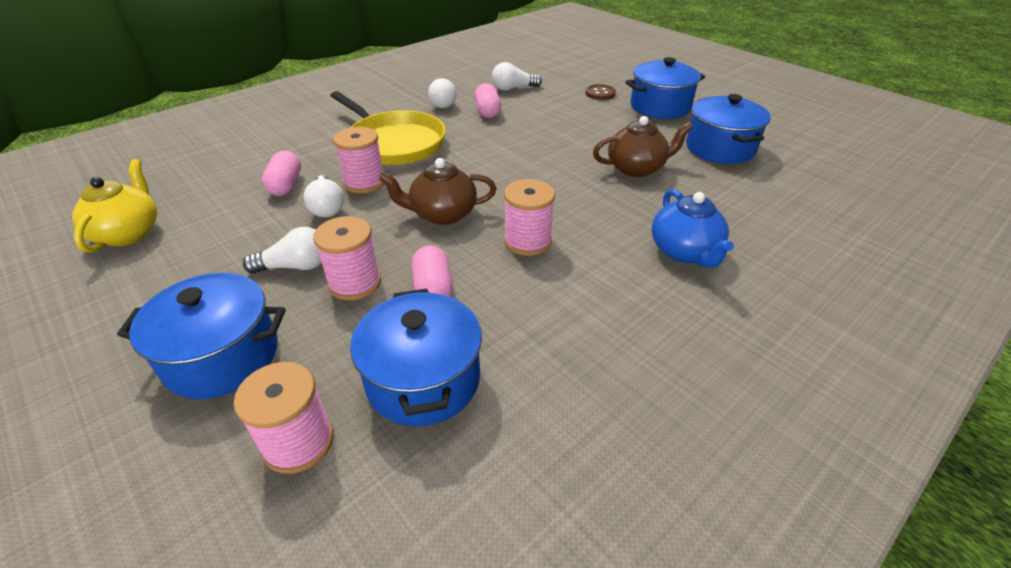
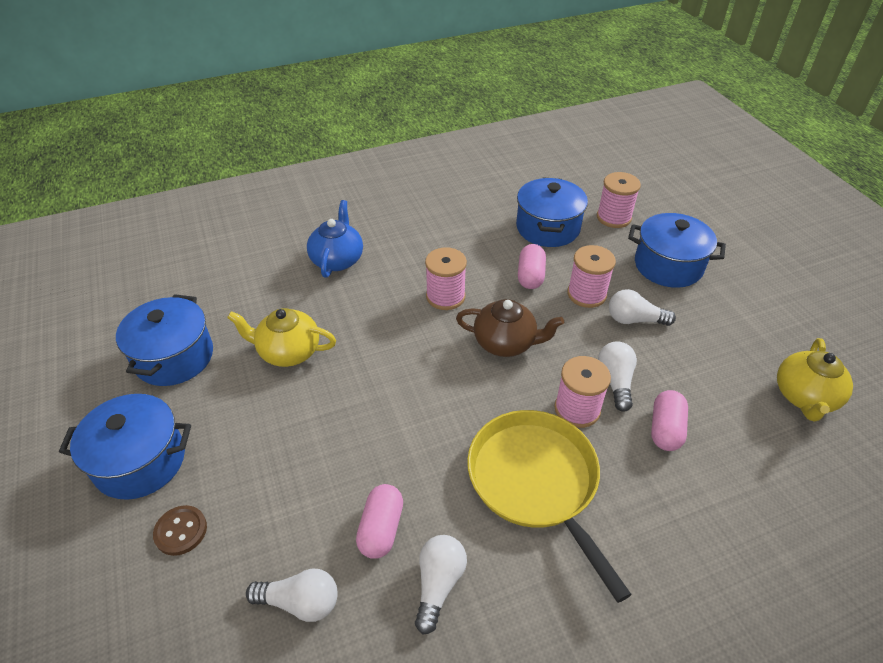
camera: 160 degrees left, 5 degrees up
brown teapot [593,116,693,177] -> yellow teapot [227,308,336,367]

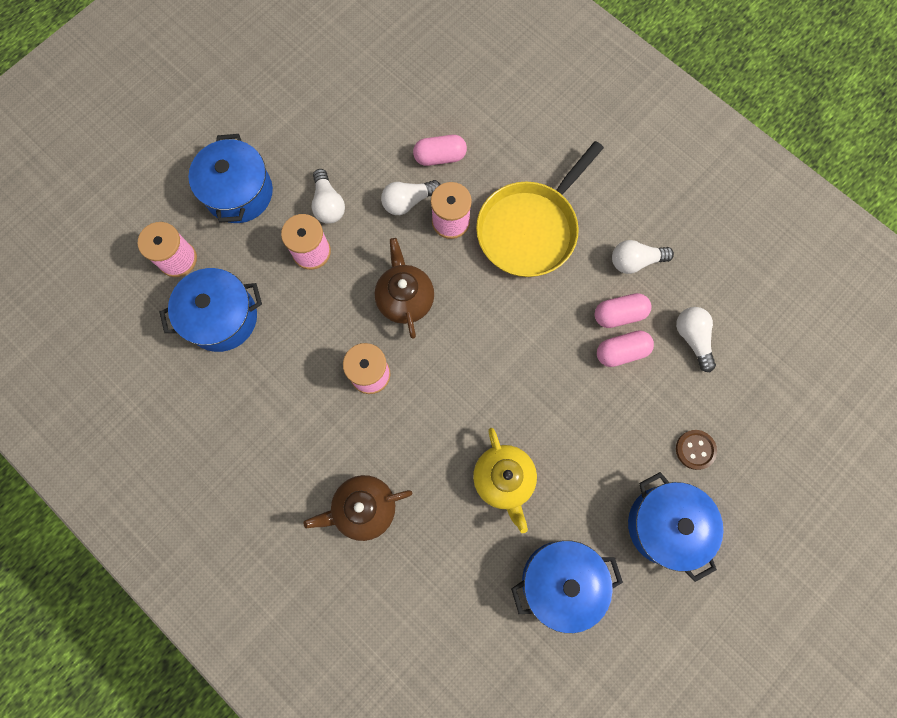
camera: 115 degrees left, 30 degrees up
blue teapot [307,200,363,278] -> brown teapot [304,475,412,541]
pink capsule [518,244,546,289] -> pink capsule moved to [597,330,654,367]
yellow teapot [777,338,853,422] -> none

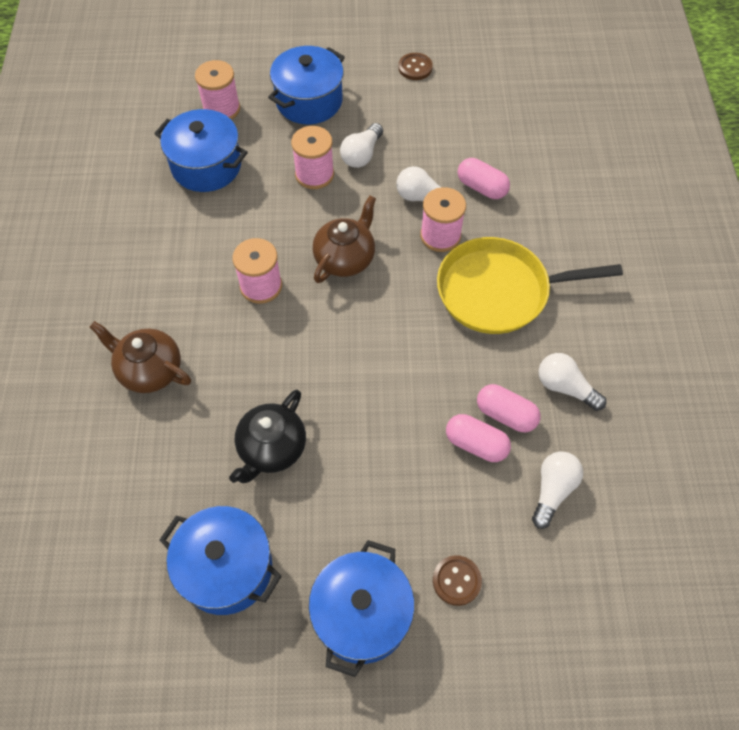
camera: 45 degrees right, 15 degrees down
yellow teapot [473,428,537,533] -> black teapot [229,390,306,483]
none -> brown button [398,53,433,80]

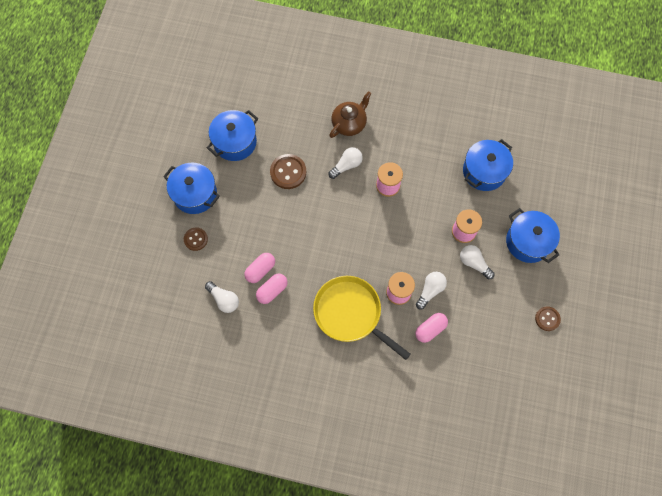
camera: 105 degrees right, 10 degrees up
pink spool [195,60,240,120] -> none
black teapot [229,390,306,483] -> brown button [270,154,306,189]
brown teapot [313,196,376,283] -> none
yellow pan [437,237,623,334] -> yellow pan turned 60 degrees counterclockwise [313,276,411,360]
white light bulb [539,353,606,411] -> white light bulb moved to [328,147,363,179]

